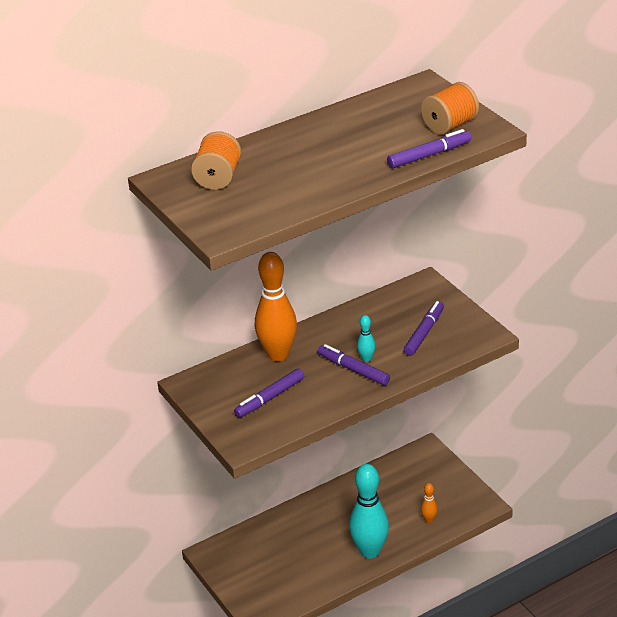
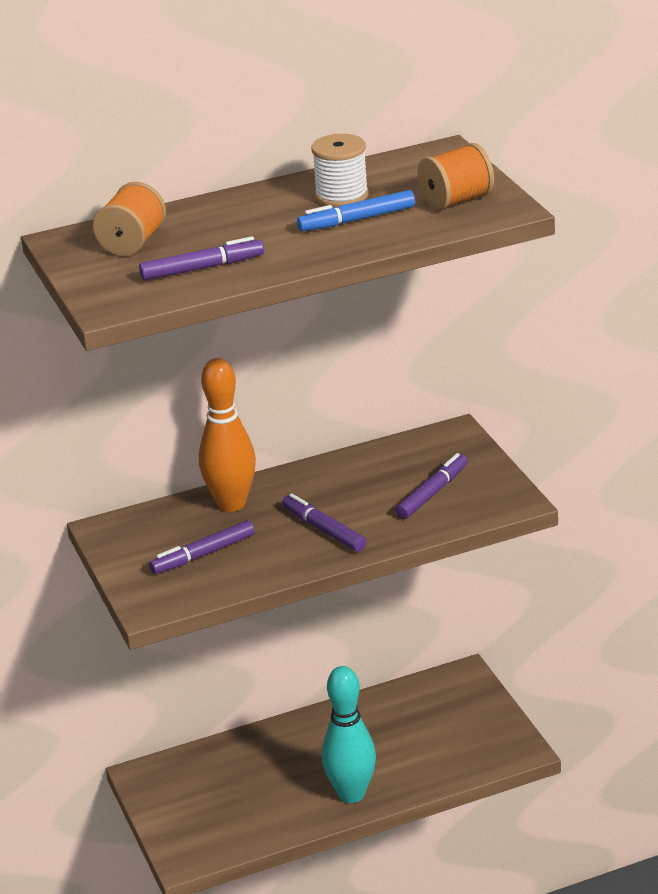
camera: 10 degrees right, 5 degrees down
turquoise bowling pin [357,315,375,362] -> none
purple marker [387,129,471,168] -> purple marker moved to [139,236,264,281]
orange bowling pin [421,483,438,523] -> none
none -> blue marker [297,190,415,232]
none -> white spool [311,134,369,207]

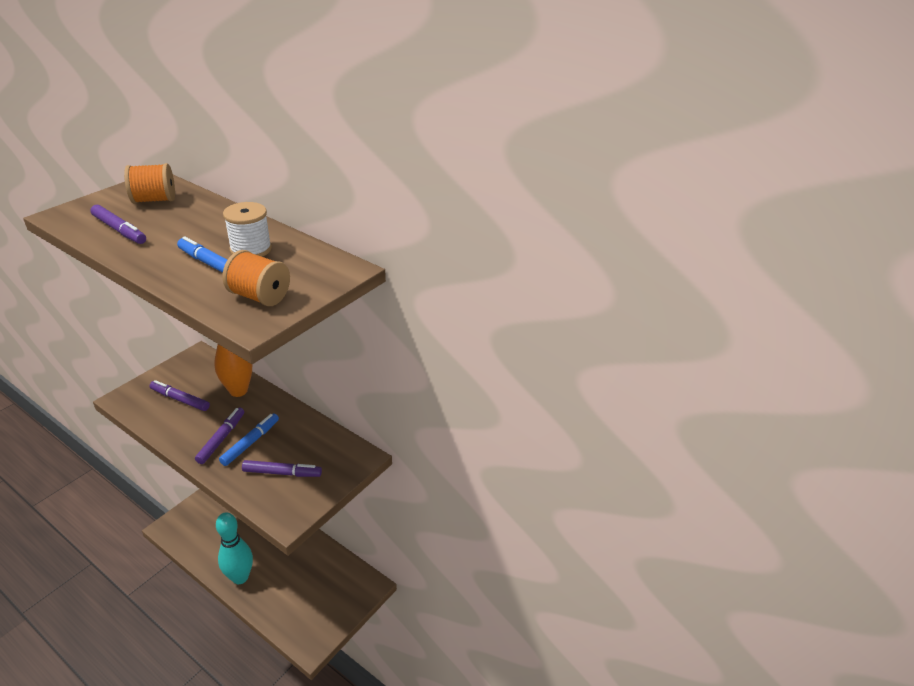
camera: 55 degrees right, 5 degrees up
none -> blue marker [219,413,279,466]

